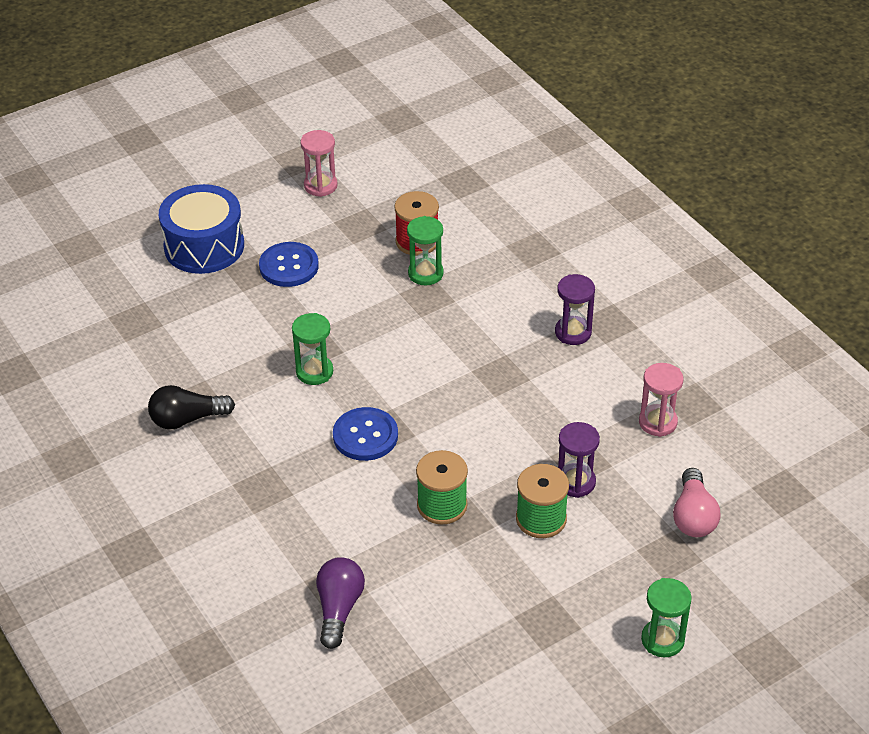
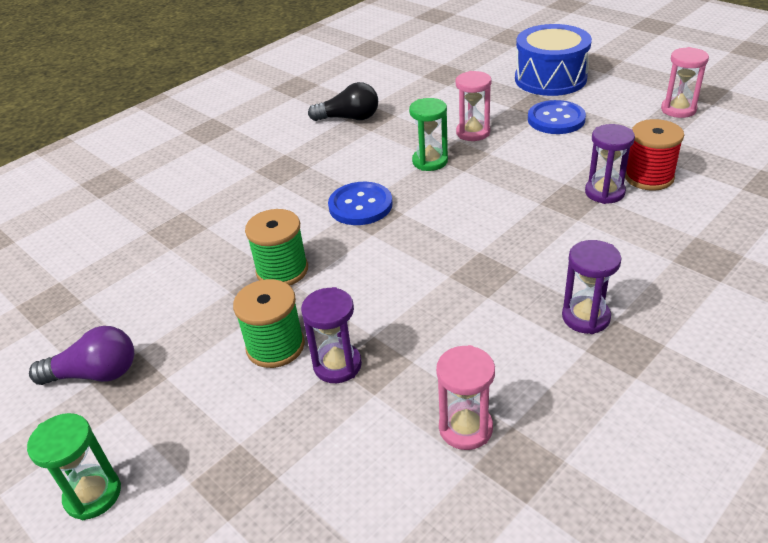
camera: 80 degrees right, 5 degrees down
black light bulb [148,385,235,429] -> black light bulb turned 120 degrees clockwise [308,82,378,121]
purple light bulb [316,557,365,649] -> purple light bulb moved to [29,326,134,385]
green hourglass [407,216,444,285] -> purple hourglass [585,124,635,204]
pink light bulb [673,468,720,537] -> none
none -> pink hourglass [456,71,491,141]

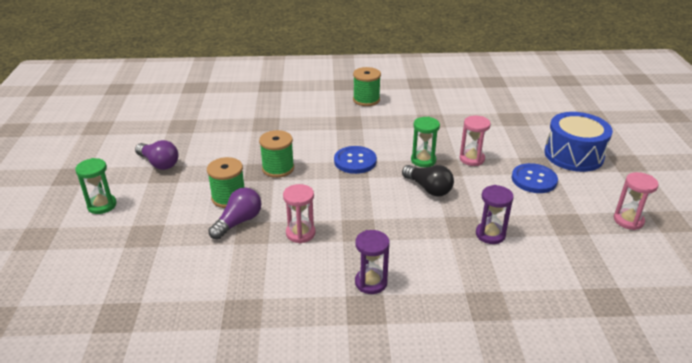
camera: 40 degrees right, 5 degrees down
purple hourglass [301,287,362,383] -> purple light bulb [208,187,261,240]
black light bulb [308,82,378,121] -> black light bulb moved to [402,165,454,197]
pink hourglass [436,345,495,450] -> pink hourglass moved to [283,184,316,243]
red spool [625,119,684,191] -> none
none -> green spool [353,67,381,106]

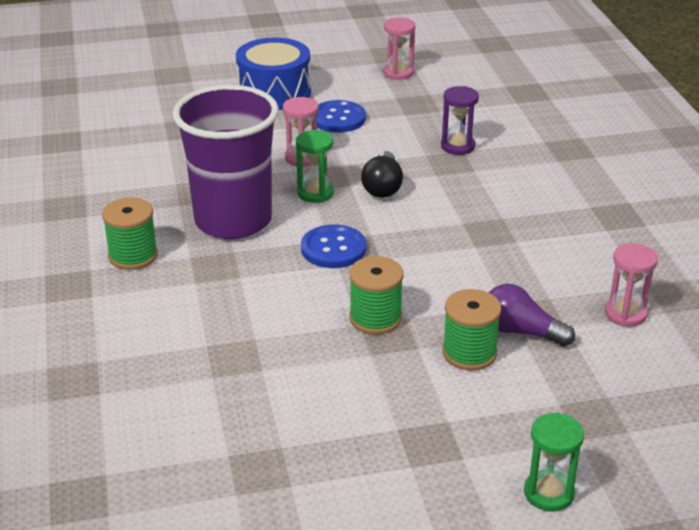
camera: 100 degrees left, 0 degrees up
purple light bulb [135,140,178,170] -> none
pink hourglass [283,184,316,243] -> pink hourglass moved to [605,243,658,327]
purple hourglass [355,230,390,294] -> none
black light bulb [402,165,454,197] -> black light bulb turned 150 degrees clockwise [361,151,403,198]
none -> purple cup [173,85,279,239]

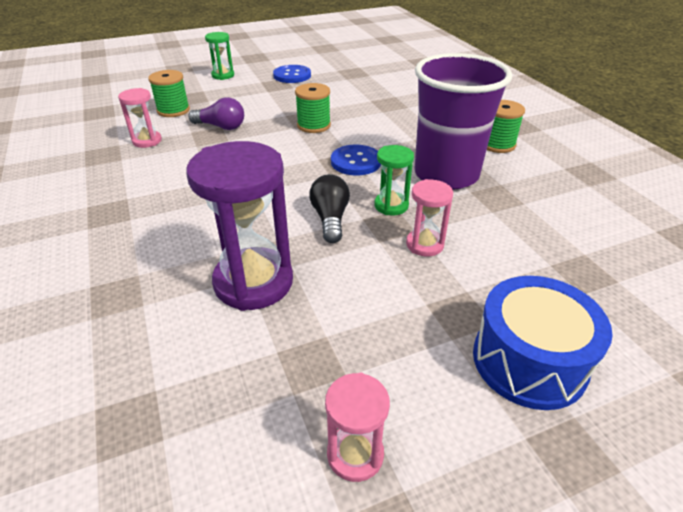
camera: 170 degrees right, 5 degrees up
blue button [317,100,366,133] -> blue button moved to [273,65,311,83]
purple hourglass [441,86,479,155] -> purple hourglass [186,141,293,311], size x1.92
green spool [442,289,502,370] -> green spool moved to [148,70,190,117]

